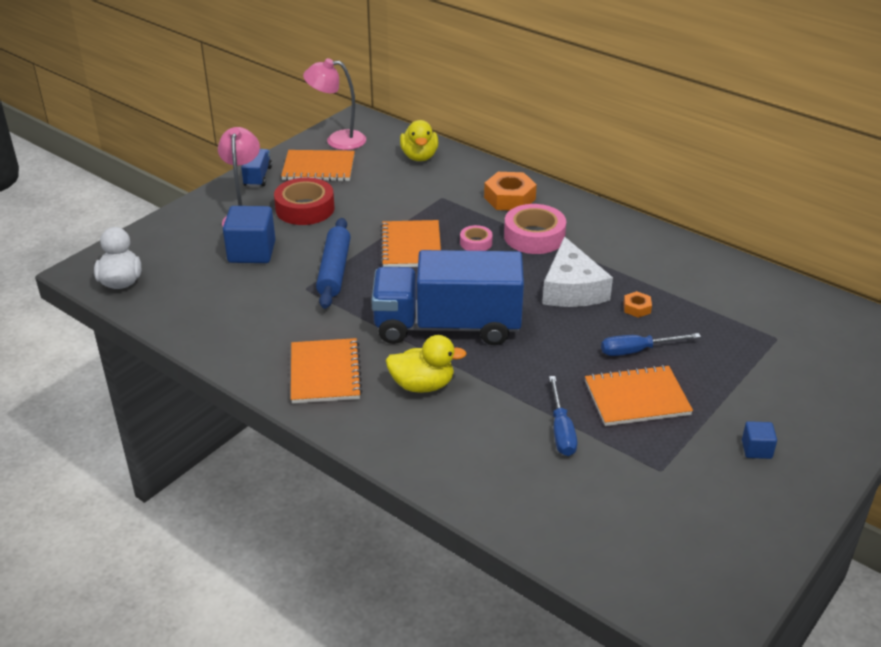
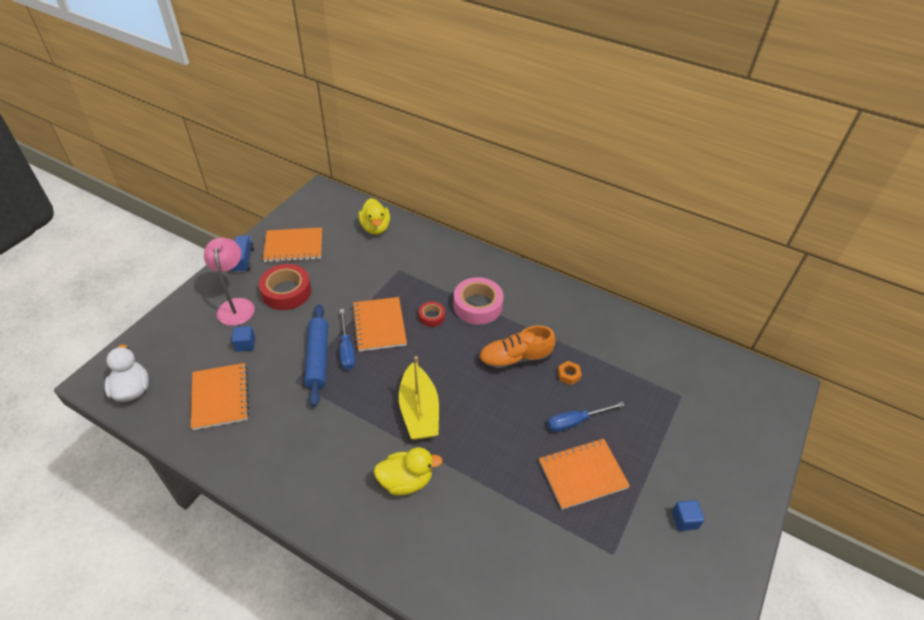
camera: 10 degrees left, 10 degrees up
blue cube [223,206,275,263] -> blue cube [232,326,255,352], size x0.51
orange notebook [291,338,362,403] -> orange notebook moved to [191,363,249,430]
pink lamp [303,58,366,150] -> none
blue truck [371,250,524,345] -> yellow boat [399,356,439,440]
pink tape [460,225,493,251] -> red tape [419,301,445,327]
orange nut [484,172,537,210] -> none
white cheese [542,237,613,307] -> orange shoe [478,325,556,371]
blue screwdriver [549,376,577,456] -> blue screwdriver moved to [340,309,355,370]

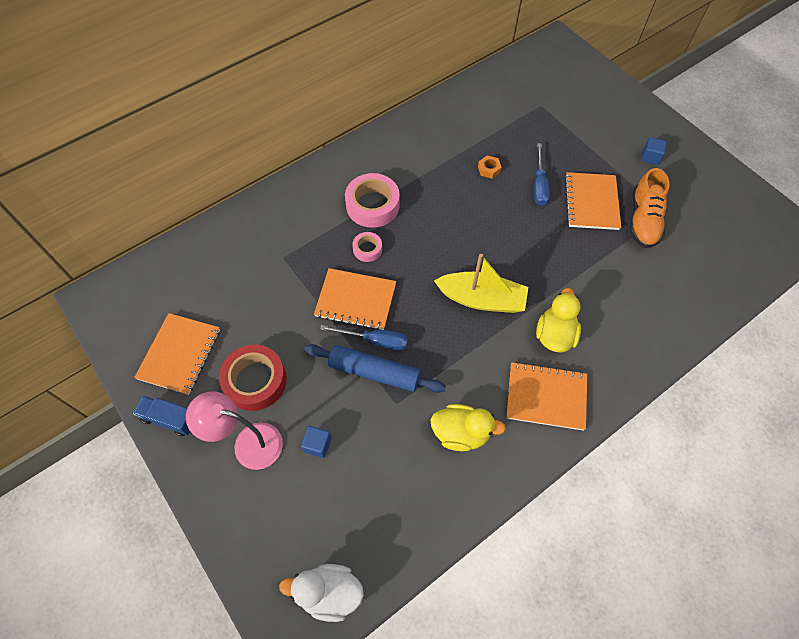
camera: 65 degrees left, 15 degrees up
orange notebook [191,363,249,430] -> orange notebook moved to [506,362,587,431]
yellow duck [358,198,390,235] -> yellow duck moved to [430,404,506,451]
red tape [419,301,445,327] -> pink tape [352,232,382,262]
orange shoe [478,325,556,371] -> orange shoe moved to [630,168,670,248]

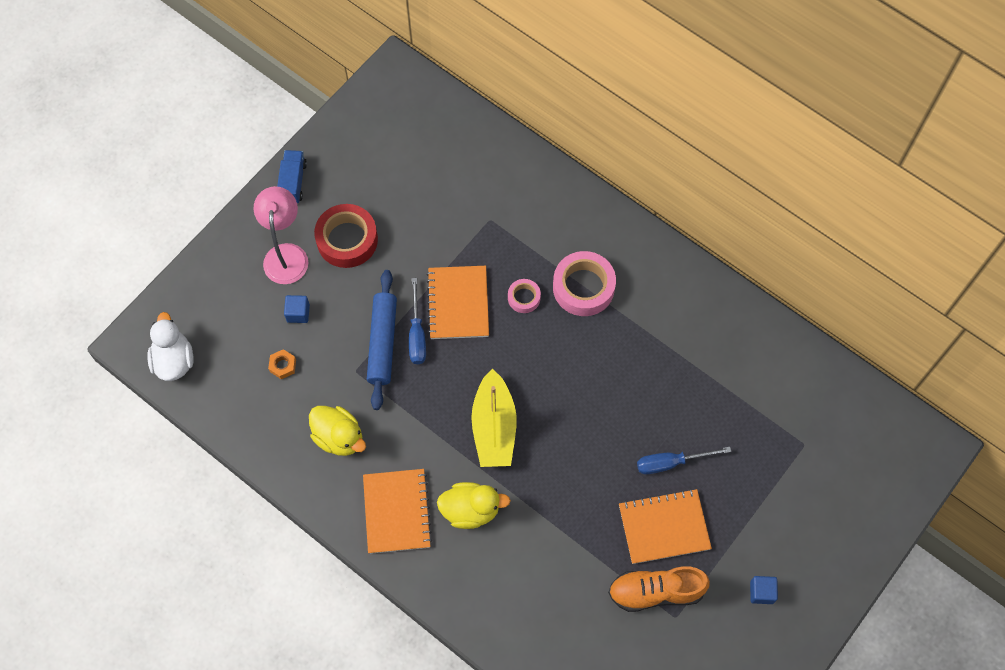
camera: 75 degrees right, 5 degrees up
orange notebook [134,313,220,395] -> none
yellow duck [430,404,506,451] -> yellow duck turned 45 degrees counterclockwise [309,406,366,456]
orange nut [478,155,502,178] -> orange nut moved to [268,349,296,379]

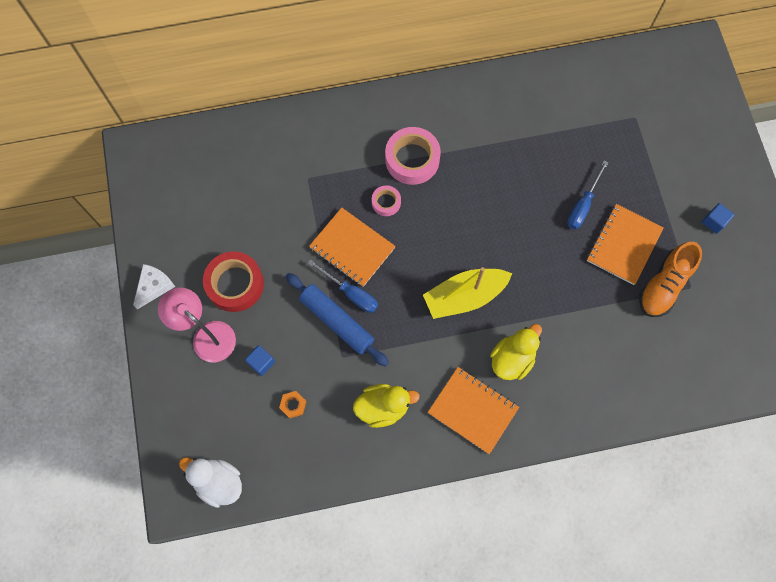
camera: 50 degrees left, 5 degrees up
blue truck [277,150,307,203] -> white cheese [133,264,175,309]
yellow boat [471,369,517,467] -> yellow boat turned 120 degrees clockwise [423,267,512,319]

